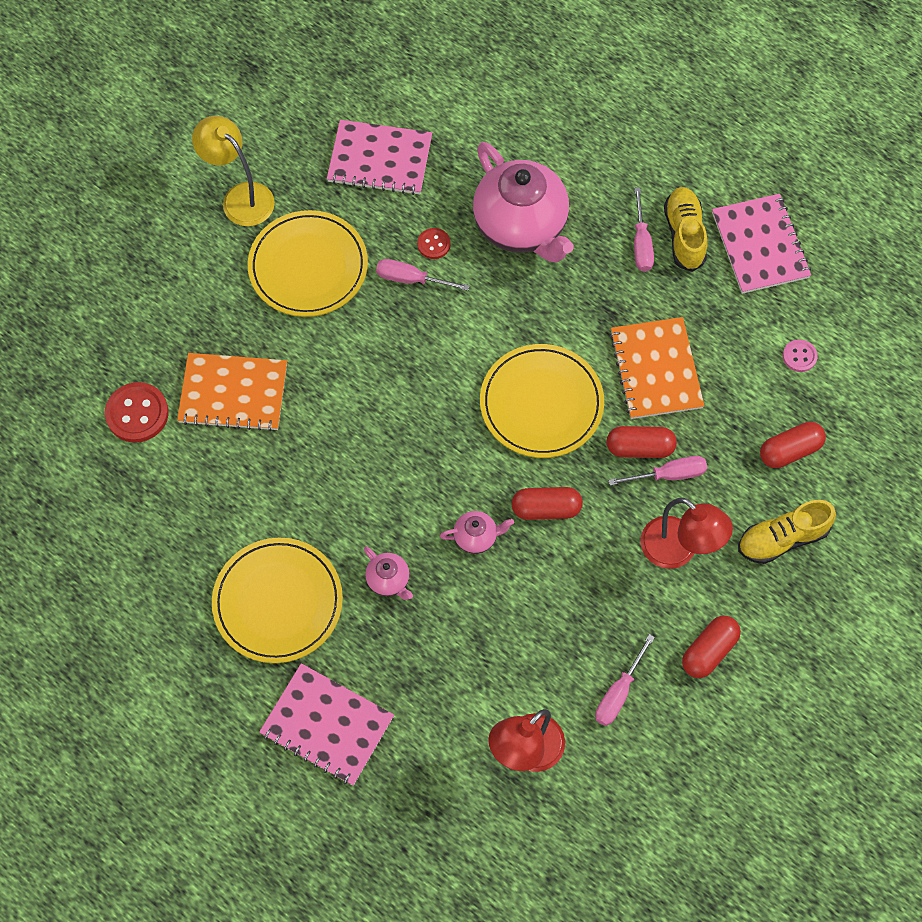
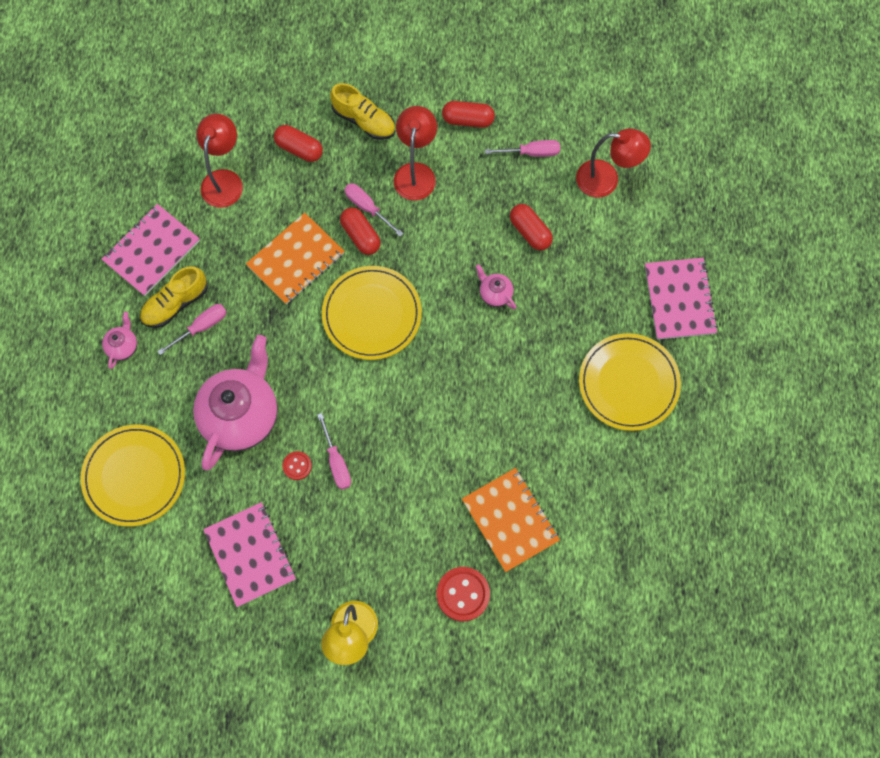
camera: 125 degrees left, 5 degrees up
red button [105,382,169,443] -> red button moved to [437,567,490,621]
yellow plate [248,210,368,317] -> yellow plate moved to [80,424,185,527]
pink teapot [364,546,413,600] -> pink teapot moved to [102,312,137,369]
red capsule [511,487,583,520] -> red capsule moved to [510,204,553,250]
pink button [783,339,818,372] -> red lamp [196,114,243,208]

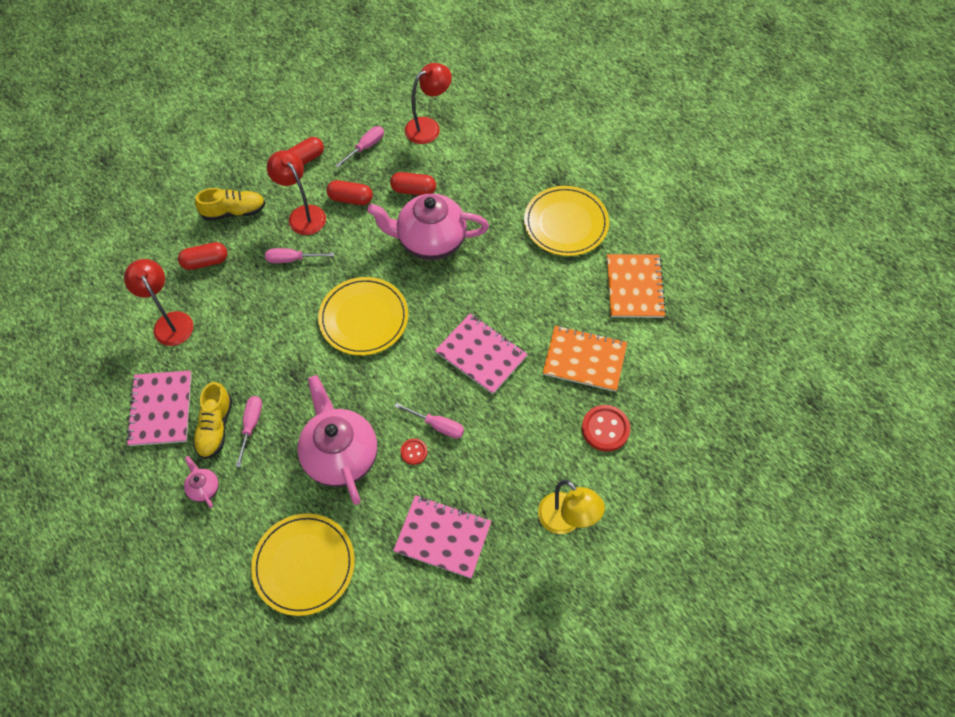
camera: 45 degrees left, 10 degrees down
orange notebook [246,213,345,304] -> orange notebook moved to [607,254,666,318]
red capsule [340,207,381,255] -> red capsule moved to [327,180,373,205]
pink teapot [476,264,516,309] -> pink teapot [367,193,489,260], size x2.36
pink notebook [645,258,718,340] -> pink notebook moved to [435,314,528,394]

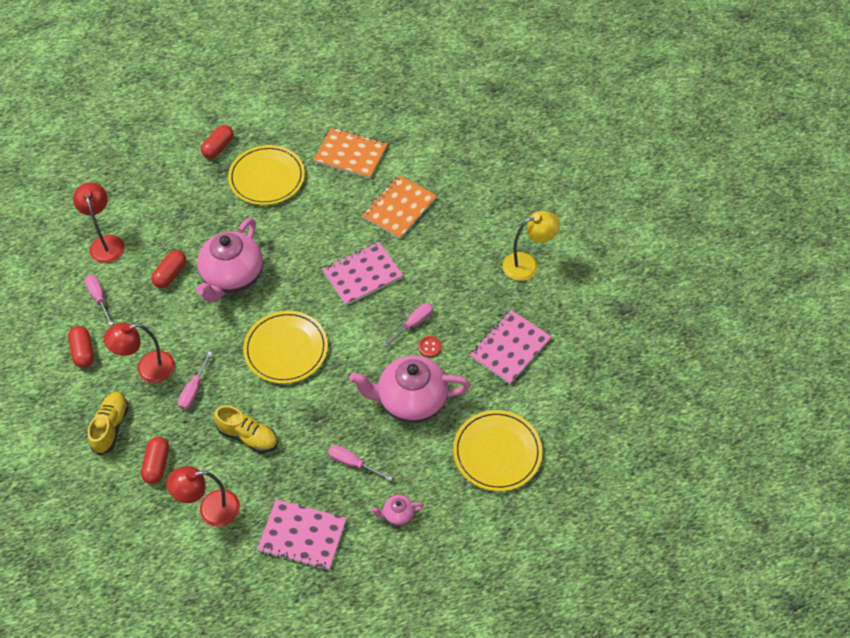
camera: 70 degrees left, 5 degrees down
yellow shoe [193,382,232,459] -> yellow shoe moved to [214,405,278,453]
red capsule [327,180,373,205] -> red capsule moved to [201,125,234,159]
red button [582,405,630,452] -> none

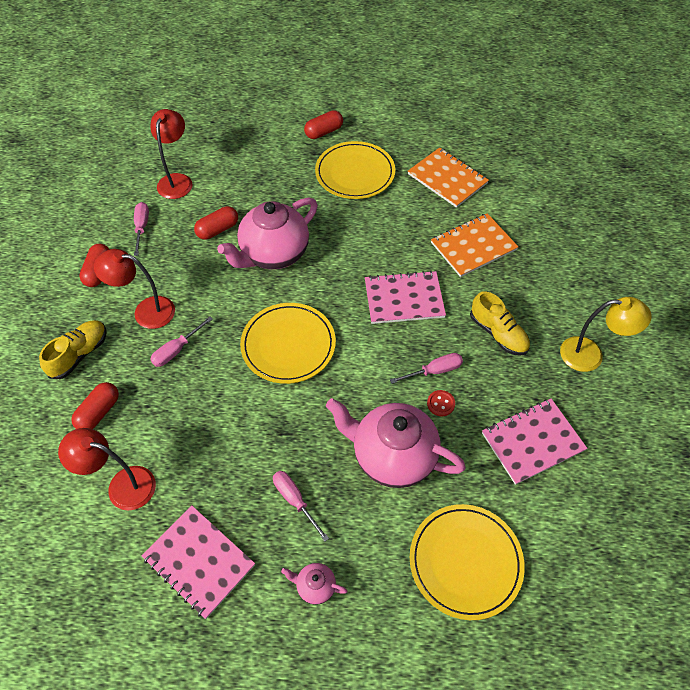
camera: 25 degrees right, 0 degrees up
yellow shoe [214,405,278,453] -> yellow shoe moved to [470,291,530,356]

